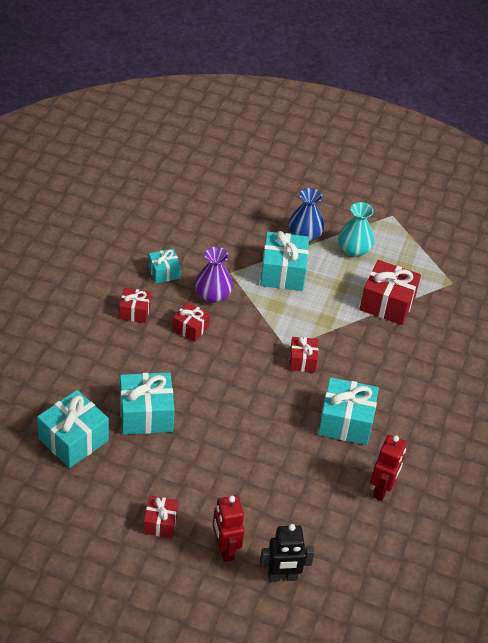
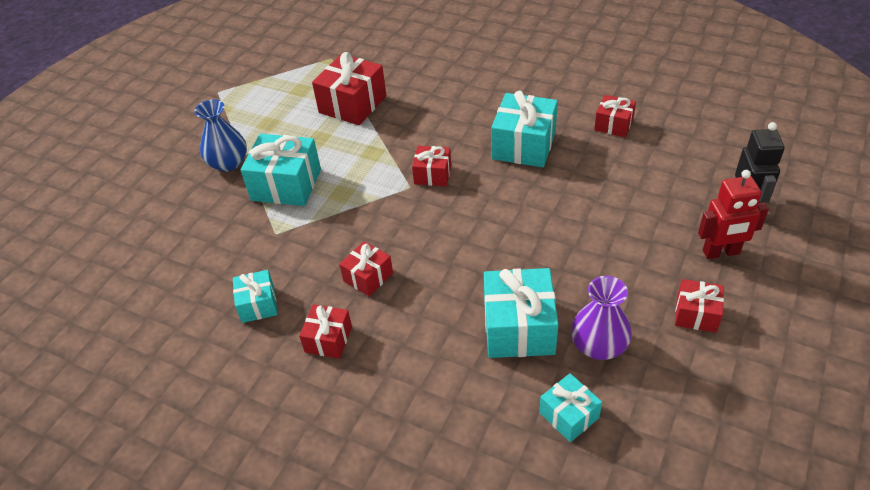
camera: 75 degrees left, 0 degrees up
turquoise gift [37,390,109,468] -> turquoise gift [539,373,602,442], size x0.58
purple vase [195,247,233,303] -> purple vase moved to [571,276,632,360]
turquoise vase [338,202,374,257] -> none
red robot [371,435,407,501] -> red gift [594,95,636,137]

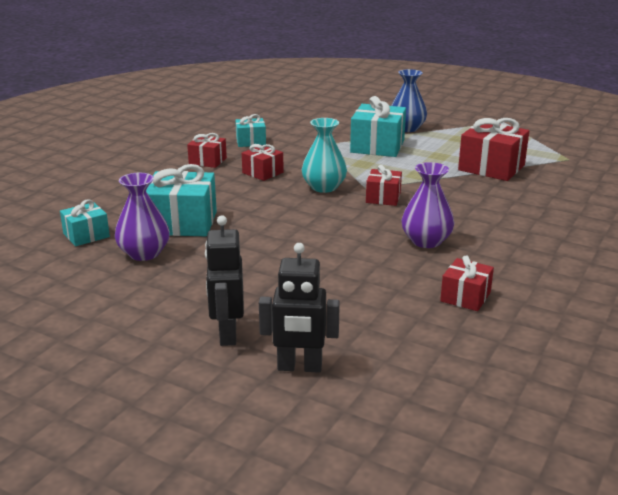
camera: 90 degrees right, 20 degrees down
turquoise gift [491,91,558,167] -> purple vase [402,162,454,248]
red gift [675,279,724,333] -> none
red robot [698,170,769,259] -> black robot [205,215,244,346]
none -> turquoise vase [302,118,347,193]

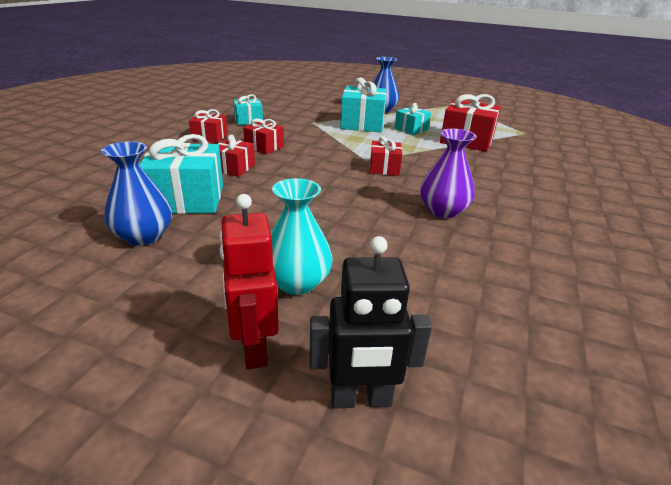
camera: 10 degrees left, 5 degrees up
turquoise gift [60,199,110,246] -> turquoise gift moved to [395,103,431,135]
purple vase [115,173,170,261] -> blue vase [101,141,172,246]
black robot [205,215,244,346] -> red robot [219,194,279,369]
turquoise vase [302,118,347,193] -> turquoise vase moved to [271,178,332,295]
red gift [440,255,494,311] -> red gift moved to [218,135,255,177]

